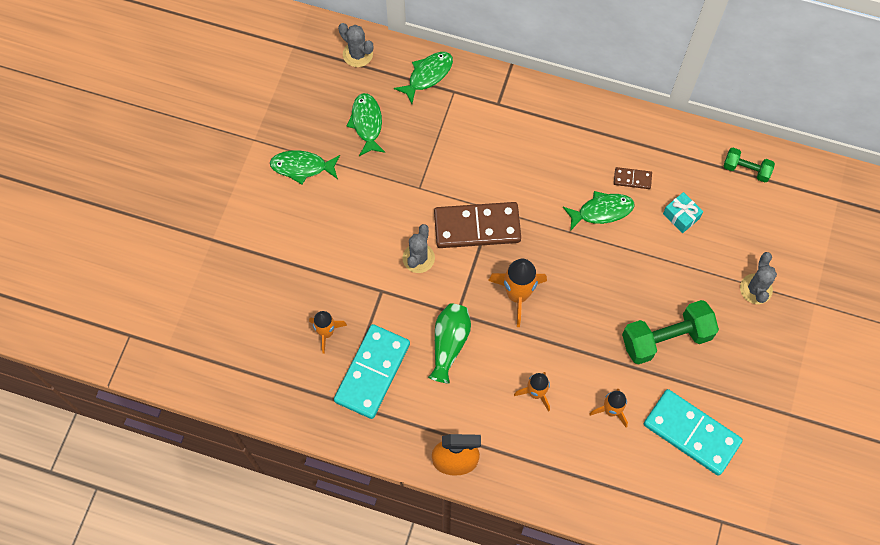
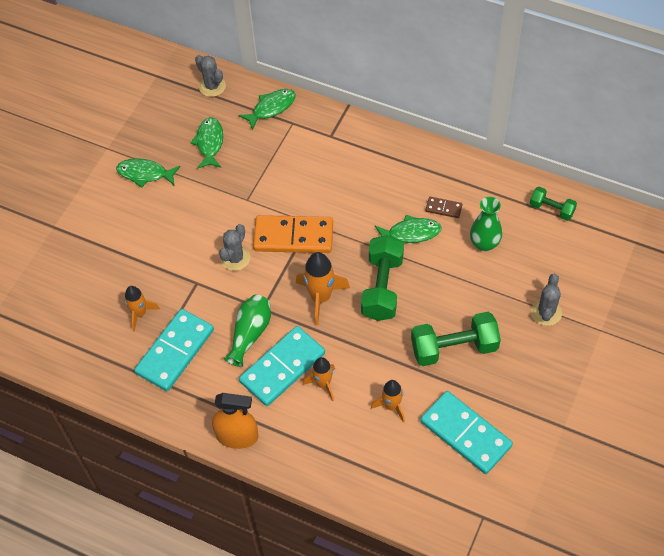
camera: 10 degrees right, 10 degrees down
brown domino [434,202,521,248] -> orange domino [253,215,333,253]
turquoise gift [663,192,703,233] -> green vase [470,197,502,251]
none -> turquoise domino [239,326,325,406]
none -> green dumbbell [361,235,404,321]

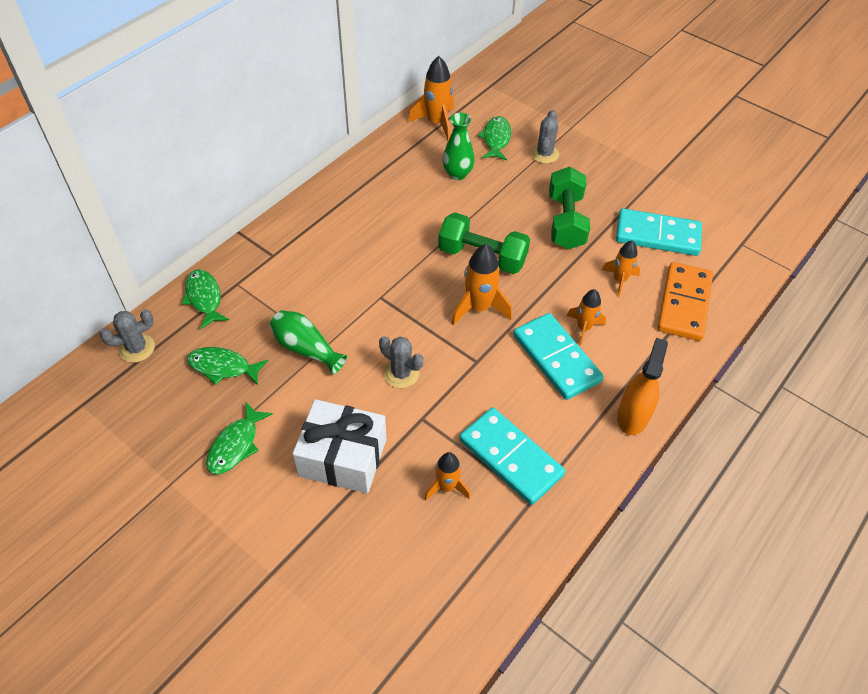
camera: 80 degrees left, 5 degrees down
green vase [224,294,271,367] -> green vase moved to [270,310,347,374]
orange domino [253,215,333,253] -> orange domino moved to [657,262,713,341]
green fish [375,215,442,243] -> green fish moved to [477,116,511,161]
turquoise domino [420,391,513,474] -> turquoise domino turned 45 degrees clockwise [616,208,702,256]
brown domino [426,197,463,218] -> none
green dumbbell [530,187,577,221] -> orange rocket [408,56,454,140]
grey cactus [531,274,562,326] -> grey cactus turned 75 degrees clockwise [530,110,559,164]
none -> white gift [292,399,386,494]

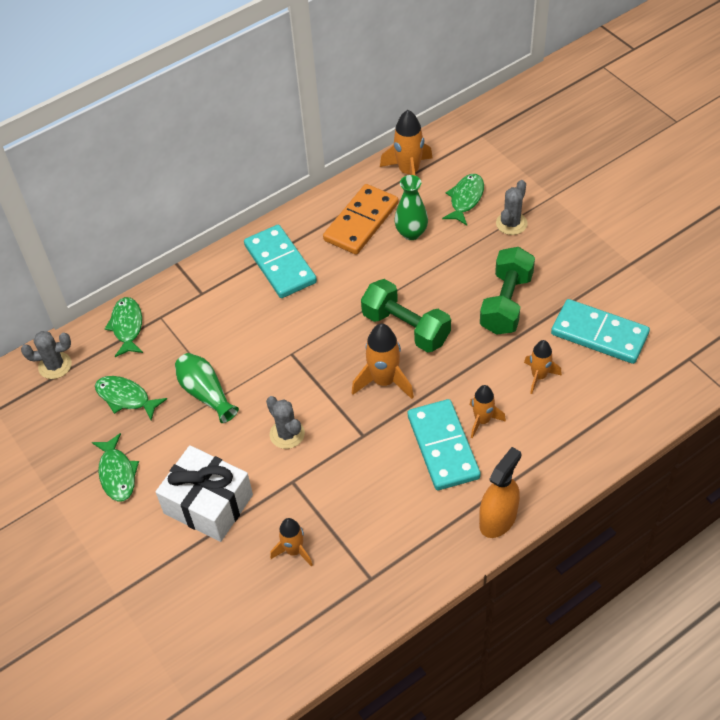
camera: 20 degrees right, 0 degrees up
green fish [206,402,273,475] -> green fish turned 60 degrees counterclockwise [92,433,139,502]
turquoise domino [459,408,565,505] -> turquoise domino moved to [244,225,317,298]
orange domino [657,262,713,341] -> orange domino moved to [323,184,399,255]

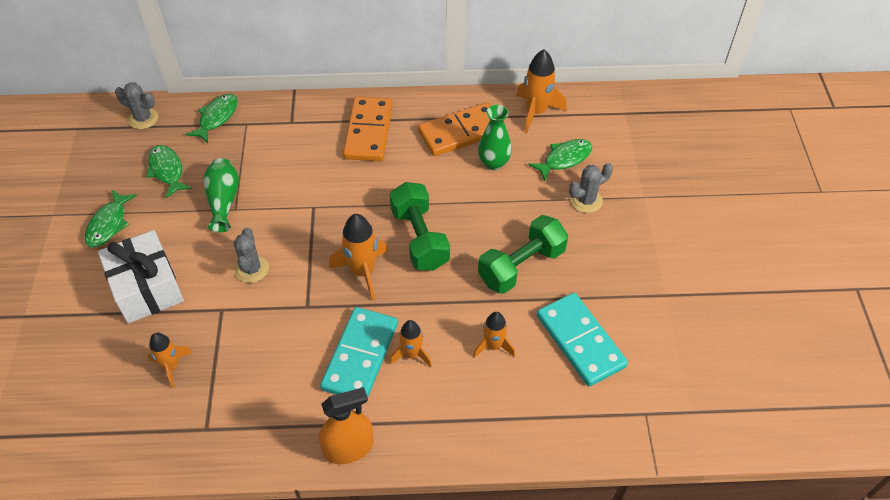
camera: 30 degrees right, 0 degrees up
turquoise domino [244,225,317,298] -> orange domino [343,96,393,161]

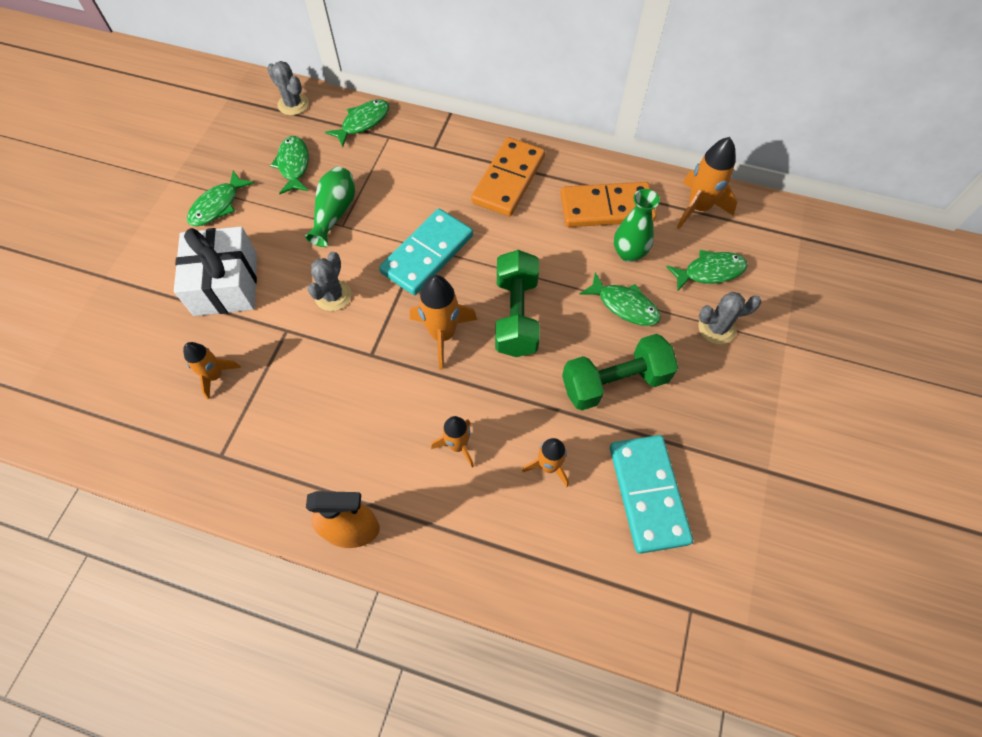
camera: 20 degrees right, 10 degrees up
turquoise domino [320,307,398,398] -> turquoise domino moved to [379,209,473,295]
none -> green fish [580,272,661,326]

